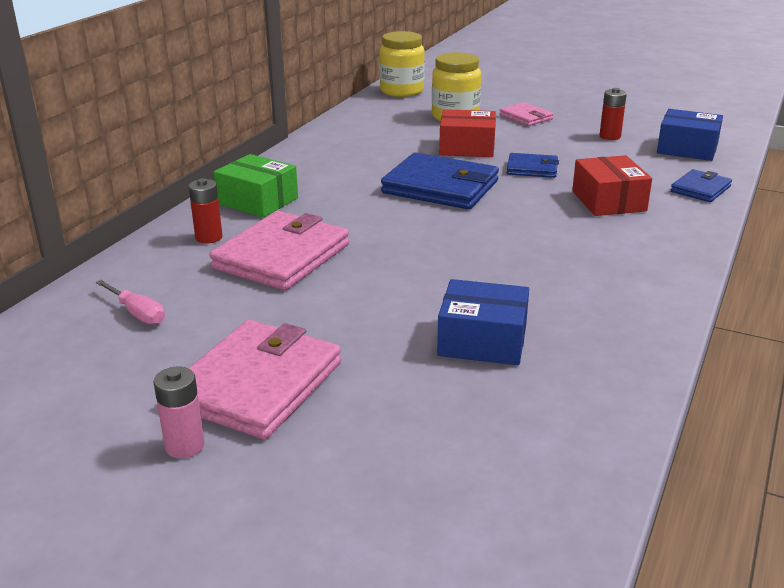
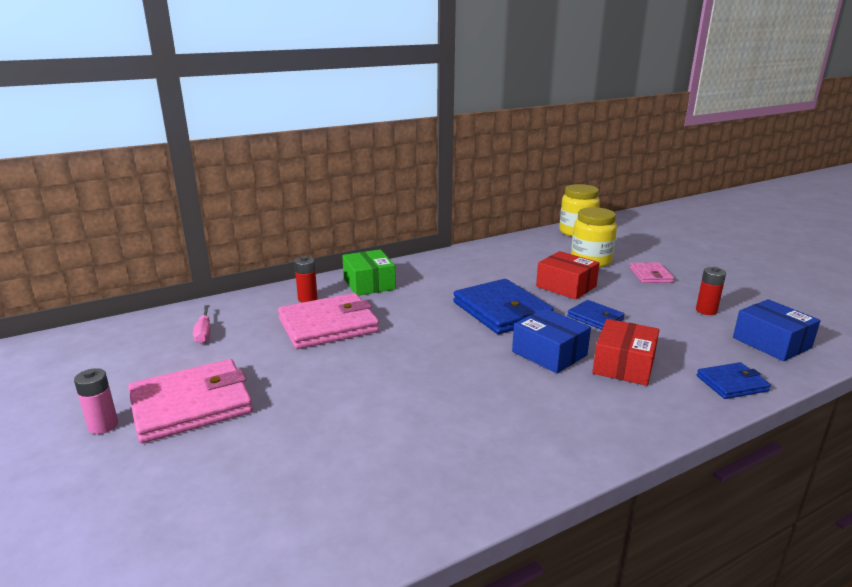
camera: 35 degrees right, 5 degrees down
blue box [437,279,529,365] -> blue box moved to [512,308,591,374]

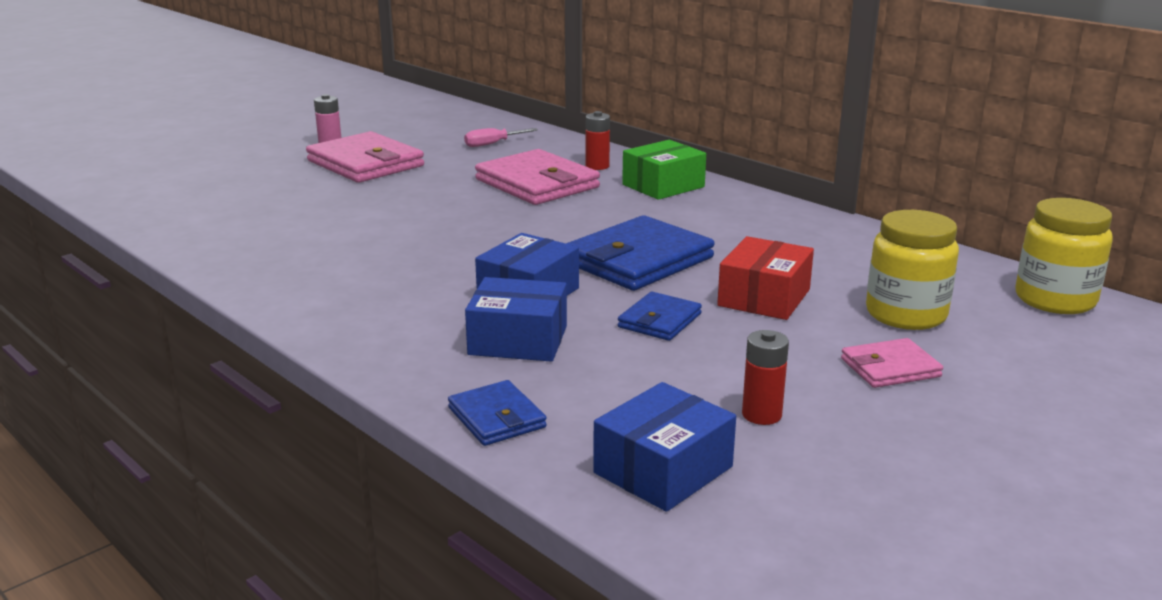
camera: 75 degrees right, 0 degrees up
red box [592,319,659,386] -> blue box [465,277,567,362]

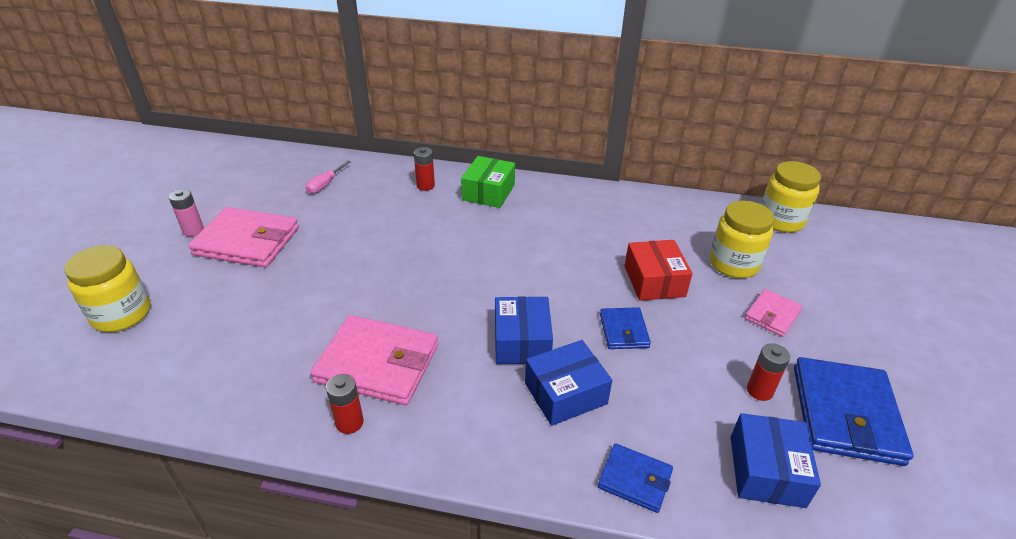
camera: 35 degrees left, 15 degrees up
pink wallet [475,149,600,205] -> pink wallet moved to [310,315,438,405]
blue wallet [566,215,714,291] -> blue wallet moved to [794,357,913,466]
none -> yellow jar [64,245,151,332]
none -> red battery [326,374,364,434]

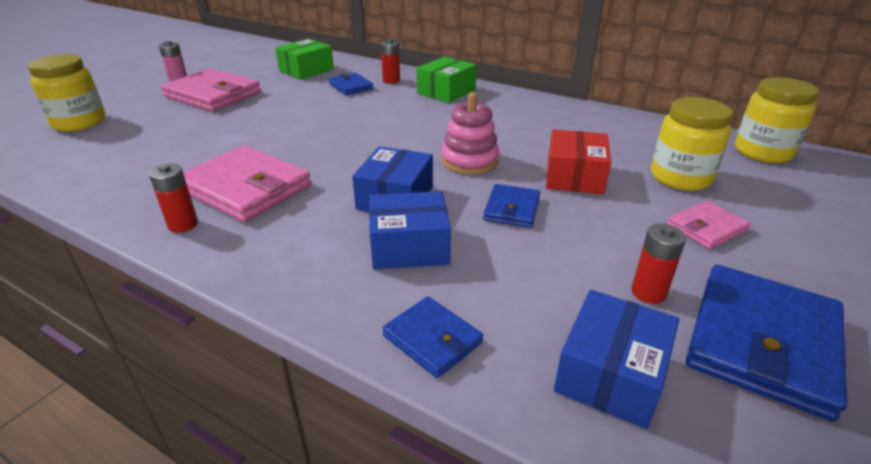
camera: 20 degrees right, 5 degrees down
pink screwdriver [306,161,351,194] -> green box [275,39,334,80]
none -> blue wallet [329,73,374,95]
none -> pink stacking toy [441,93,499,174]

